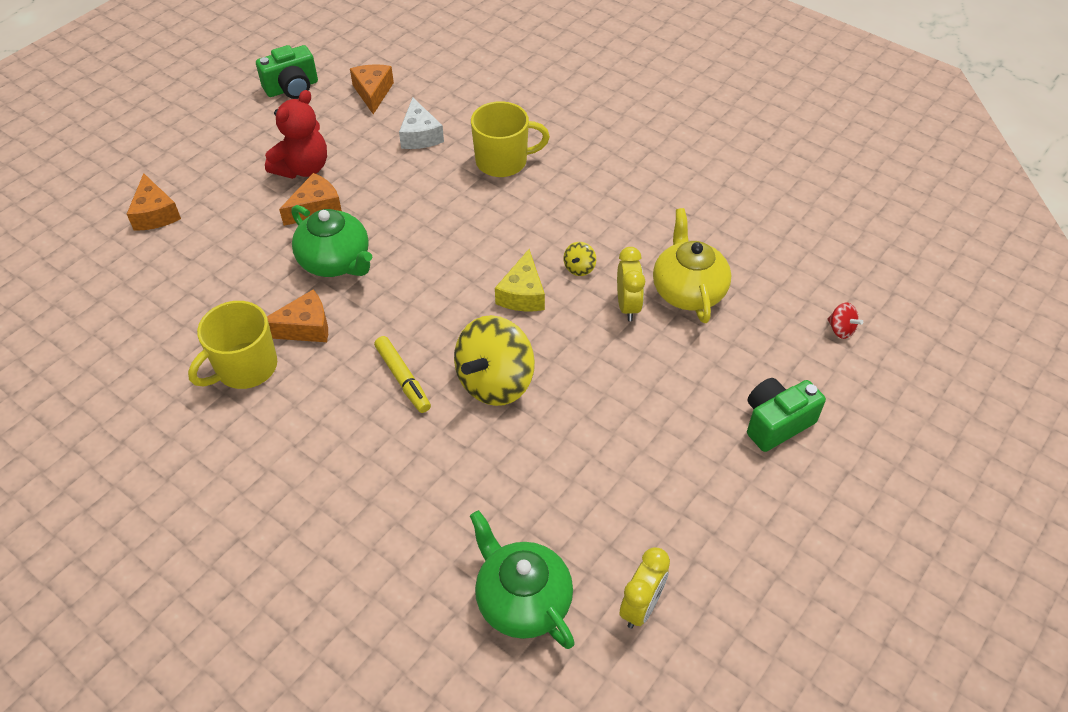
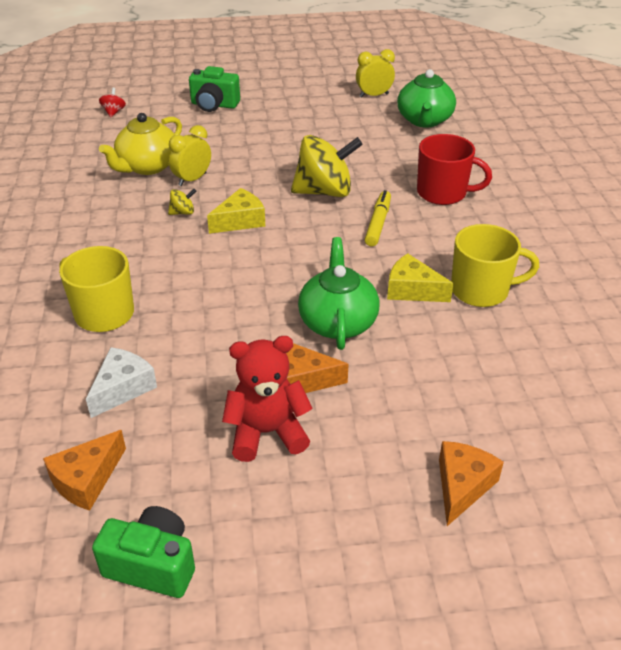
camera: 135 degrees left, 10 degrees down
orange cheese [267,290,328,342] -> yellow cheese [387,253,454,302]
none -> red mug [417,134,492,205]

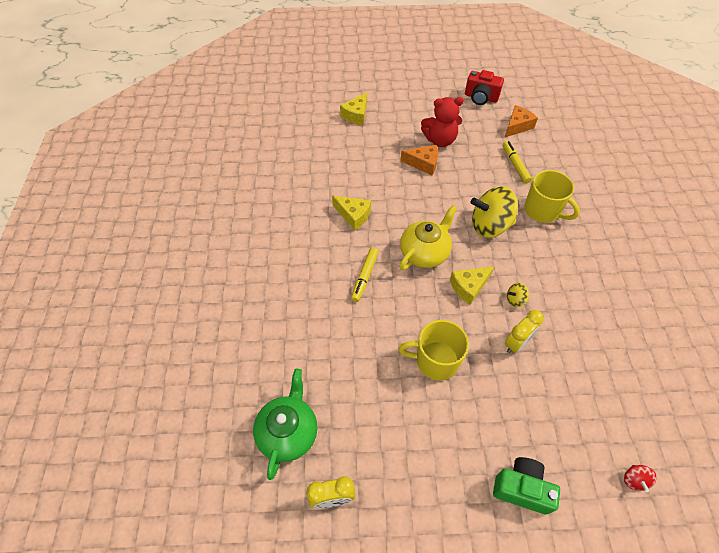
camera: 175 degrees left, 15 degrees up
white cheese [86,347,157,418] -> yellow marker [503,141,532,183]
green camera [92,506,195,598] -> red camera [465,70,504,105]
yellow teapot [99,113,182,175] -> yellow teapot moved to [399,205,457,270]
yellow spinning top [291,135,363,197] -> yellow spinning top moved to [471,186,518,238]
green teapot [298,237,380,350] -> none
red mug [417,134,492,205] -> none
orange cheese [439,441,504,526] -> yellow cheese [340,92,367,125]
yellow mug [451,224,539,307] -> yellow mug moved to [398,320,469,380]

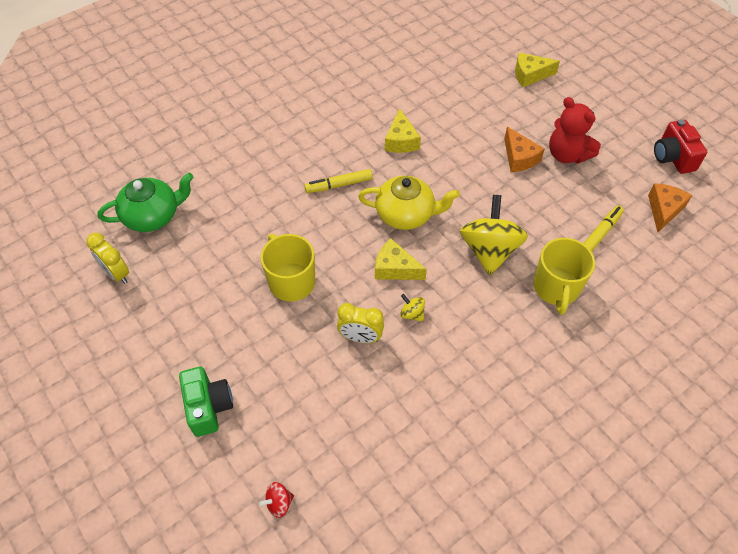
camera: 55 degrees right, 0 degrees up
yellow spinning top [471,186,518,238] -> yellow spinning top turned 45 degrees clockwise [460,195,528,275]
orange cheese [504,105,538,138] -> orange cheese turned 75 degrees counterclockwise [648,183,693,232]

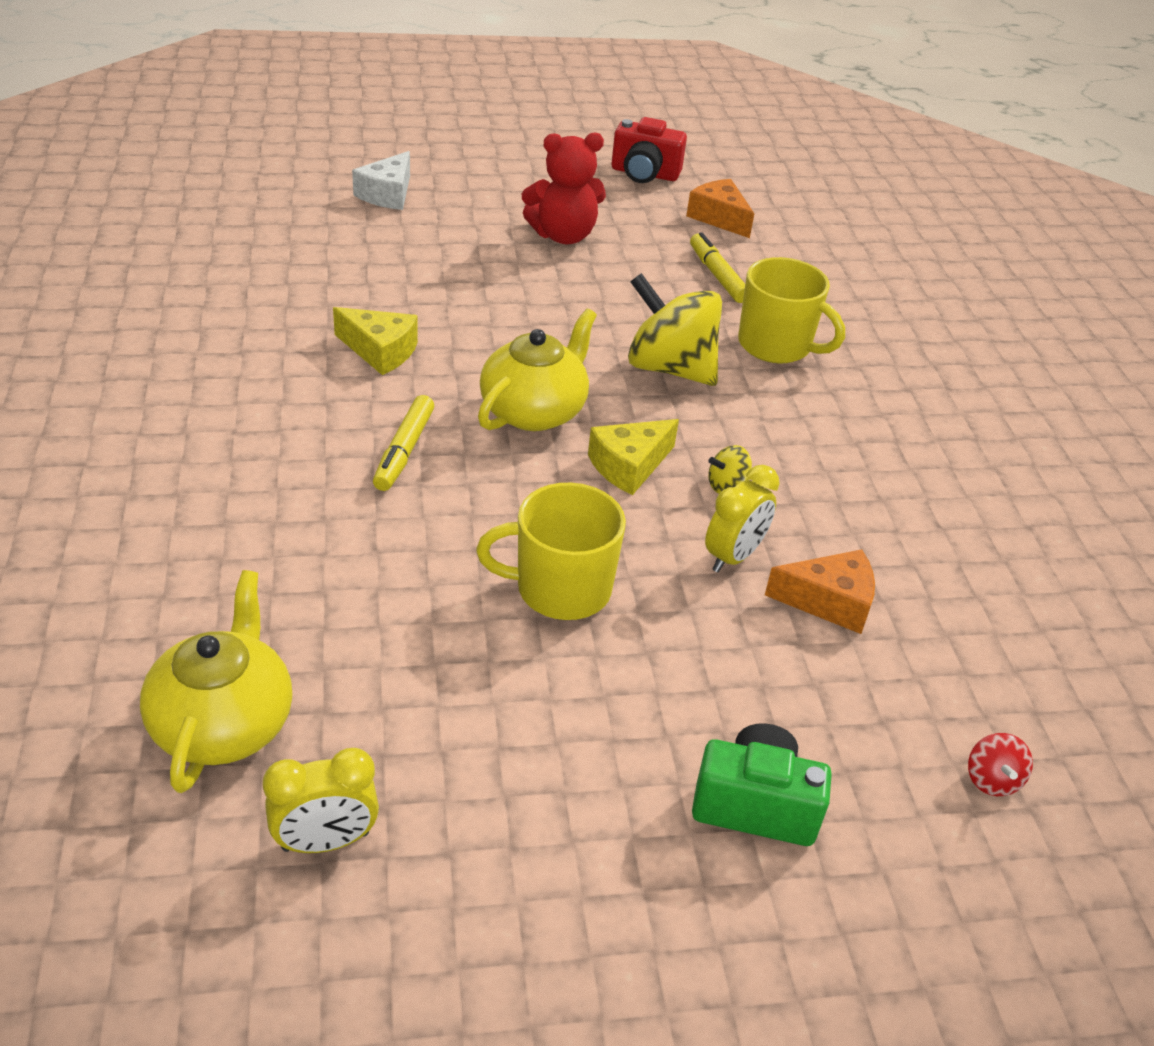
camera: 65 degrees left, 15 degrees down
green teapot [98,173,194,232] -> yellow teapot [140,570,292,793]
orange cheese [504,127,545,172] -> orange cheese moved to [765,549,875,634]
yellow cheese [515,53,560,87] -> white cheese [352,151,410,210]

